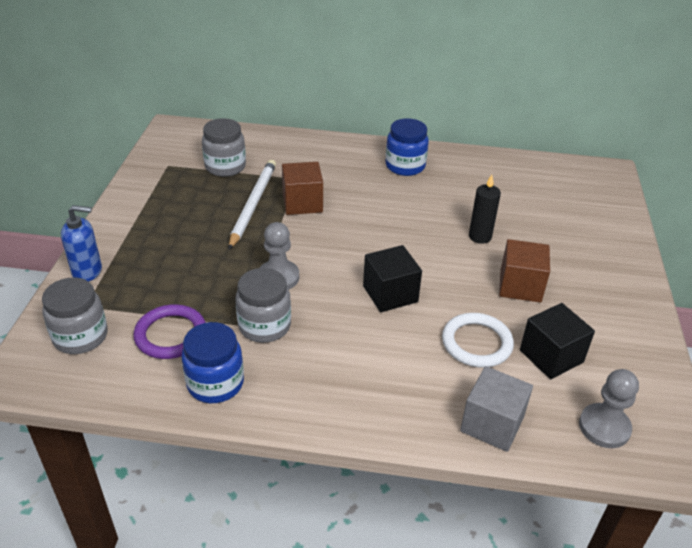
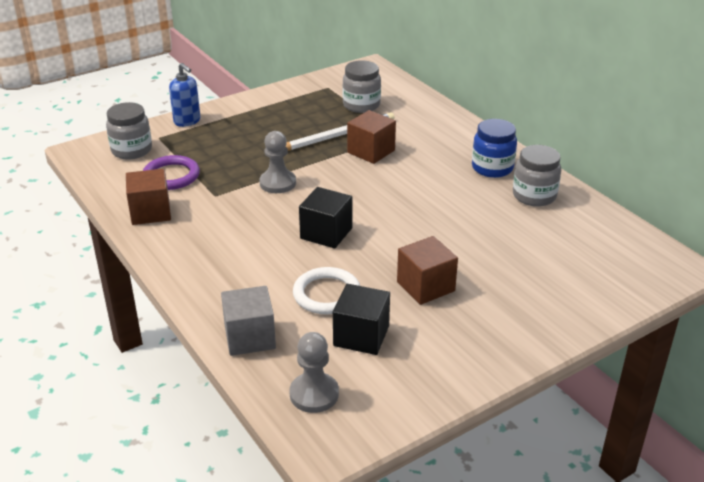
camera: 50 degrees right, 5 degrees down
blue jar [181,322,244,403] -> brown cube [126,169,171,225]
grey jar [235,268,291,343] -> grey jar moved to [513,145,561,207]
black candle [469,175,501,244] -> none

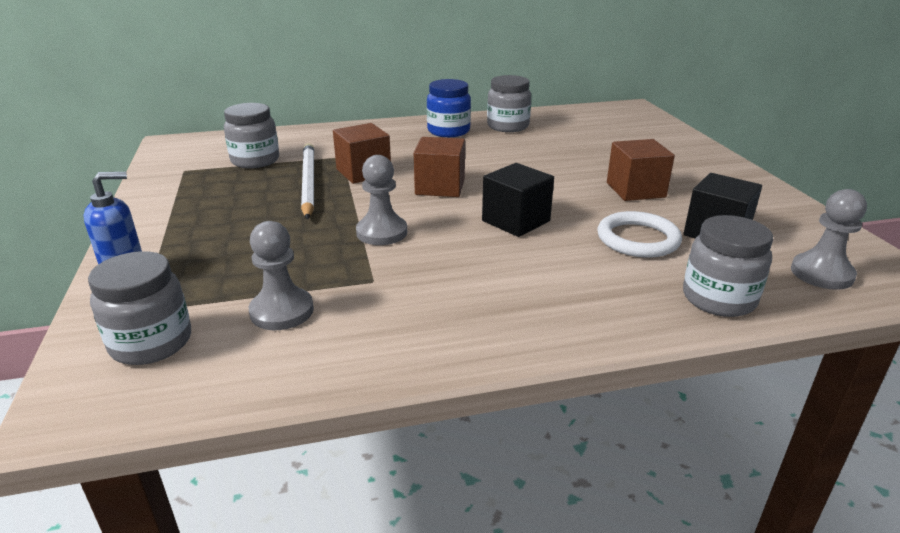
camera: 70 degrees left, 5 degrees down
brown cube [126,169,171,225] -> brown cube moved to [414,137,465,197]
purple ring [143,155,200,190] -> grey pawn [249,221,314,330]
grey cube [221,286,276,356] -> grey jar [683,215,773,317]

